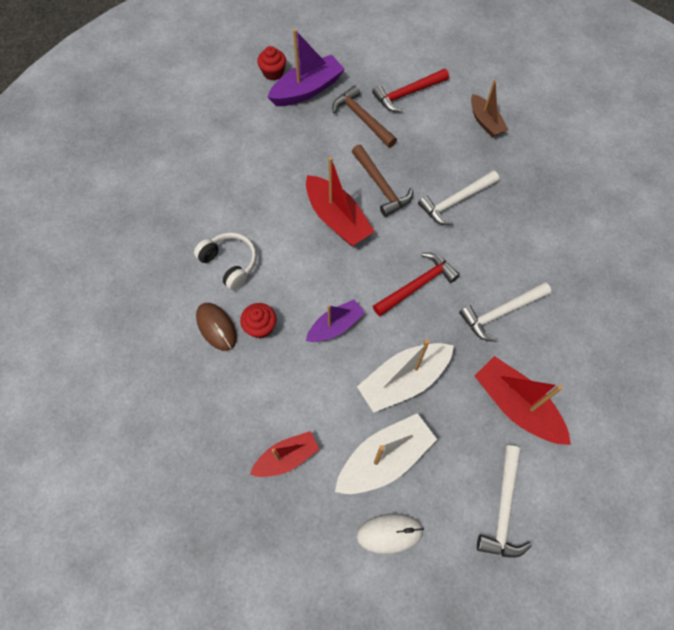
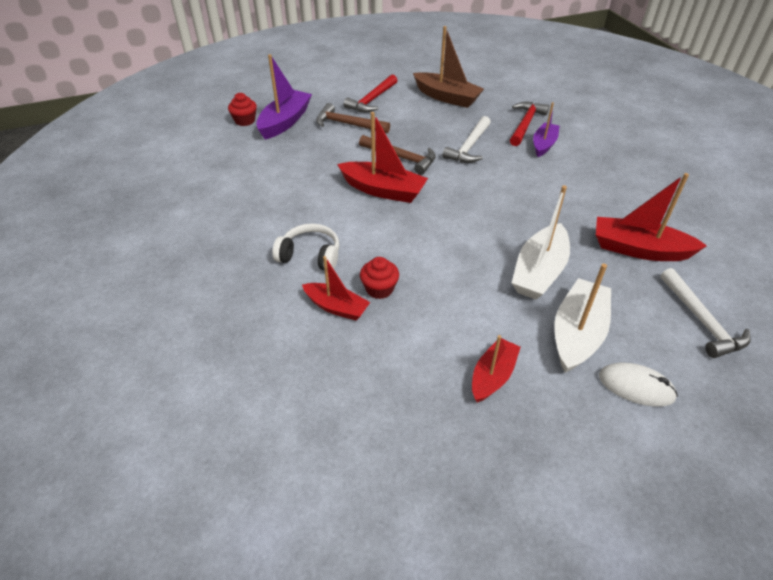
camera: 30 degrees left, 20 degrees down
brown mouse [196,303,237,351] -> red boat [302,256,370,321]
purple boat [306,300,365,342] -> purple boat moved to [533,102,559,157]
white mouse [356,514,424,554] -> white mouse turned 60 degrees clockwise [599,363,678,407]
red hammer [373,253,460,316] -> red hammer moved to [510,102,549,146]
white hammer [459,282,551,342] -> none
brown boat [471,79,509,137] -> brown boat [413,26,484,108], size x1.56

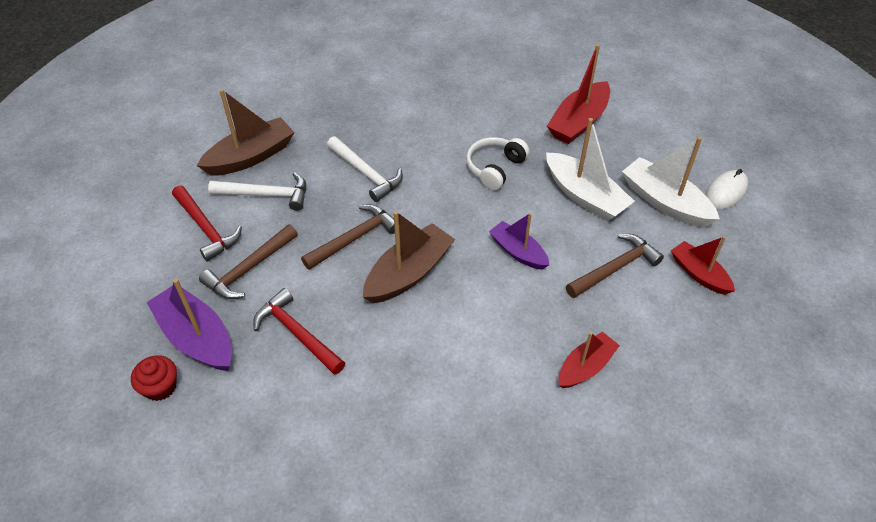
camera: 70 degrees left, 5 degrees up
white headphones [272,224,339,270] -> white headphones moved to [466,137,530,190]
red boat [337,112,428,203] -> brown boat [363,211,455,303]
red cupcake [360,257,399,299] -> none
red hammer [510,102,549,146] -> red hammer moved to [253,288,345,375]
purple boat [533,102,559,157] -> purple boat moved to [489,213,549,270]
white hammer [660,268,751,358] -> white hammer moved to [208,172,306,211]
none -> brown hammer [566,234,664,298]

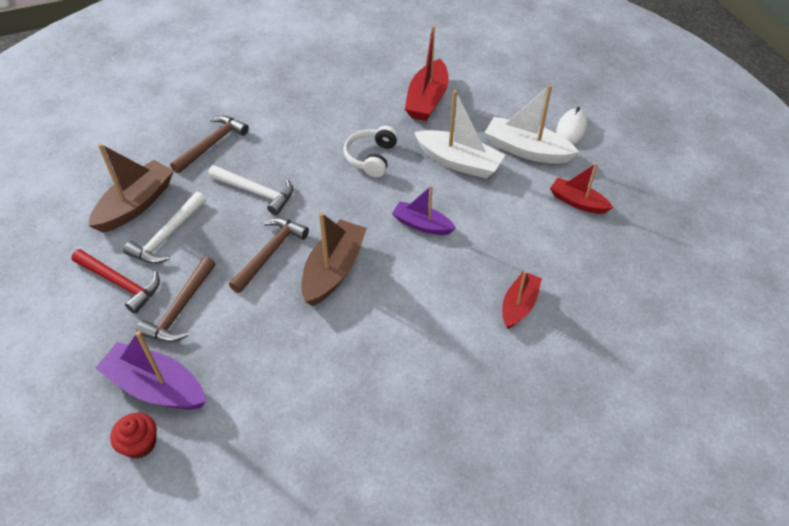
camera: 20 degrees left, 0 degrees up
white hammer [208,172,306,211] -> white hammer turned 135 degrees clockwise [123,192,206,264]
red hammer [253,288,345,375] -> none
brown hammer [566,234,664,298] -> brown hammer moved to [170,116,249,174]

